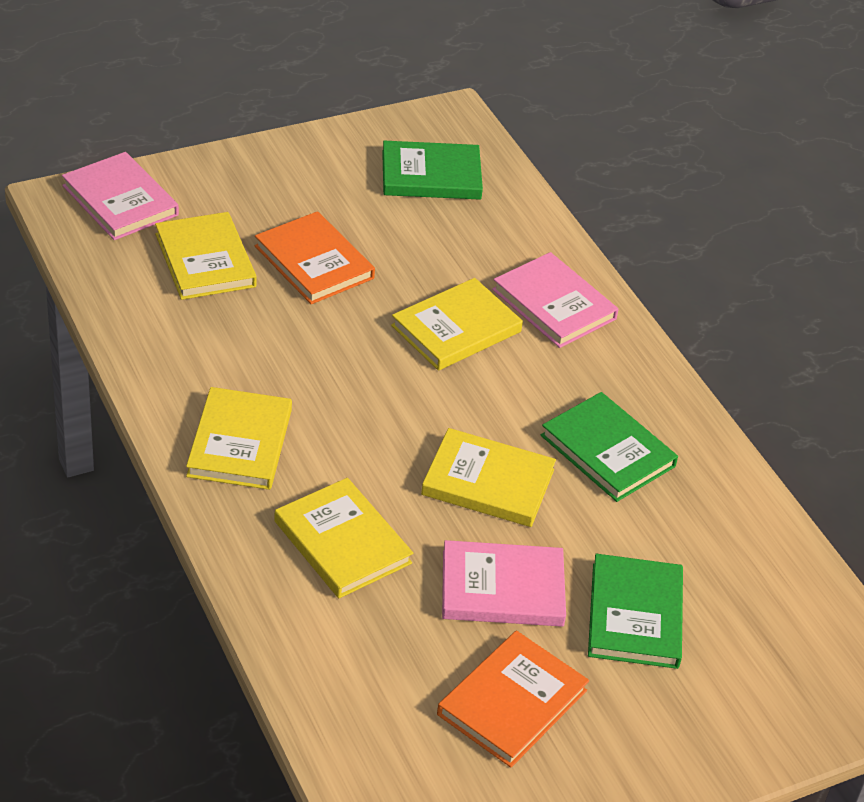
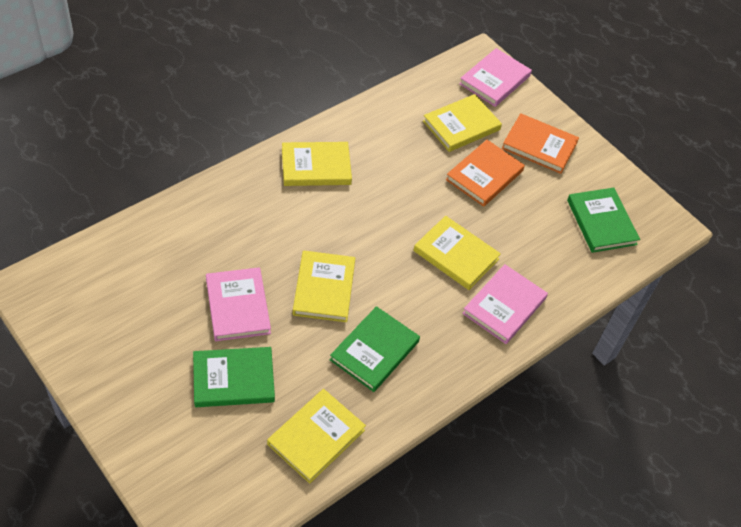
camera: 75 degrees right, 10 degrees up
yellow book [274,478,413,598] -> yellow book moved to [267,389,366,484]
orange book [437,631,589,768] -> orange book moved to [502,113,579,174]

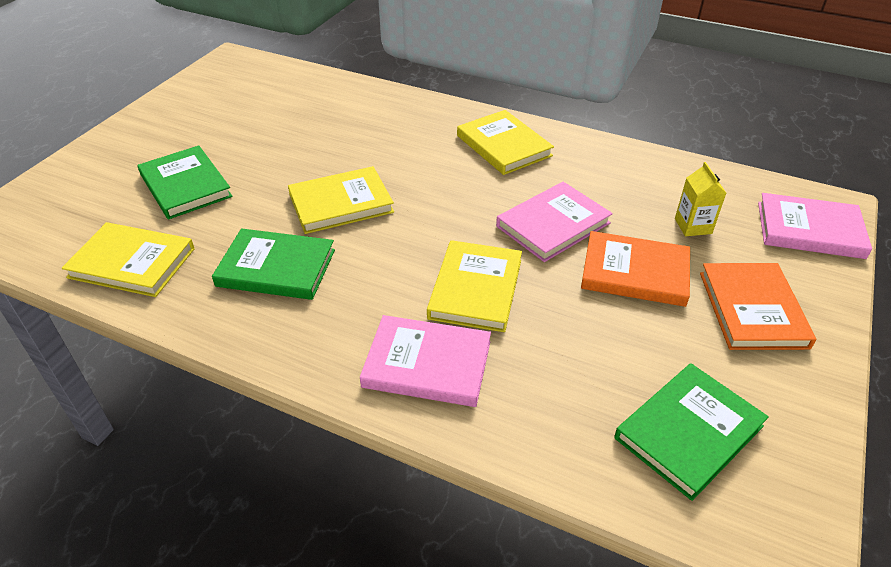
camera: 70 degrees right, 10 degrees down
pink book [206,267,271,341] -> pink book moved to [496,182,613,262]
yellow book [423,94,502,152] -> yellow carton [675,162,726,236]

